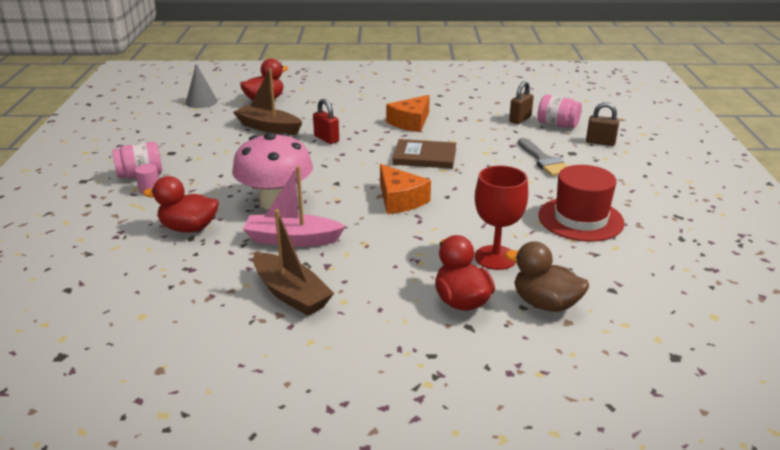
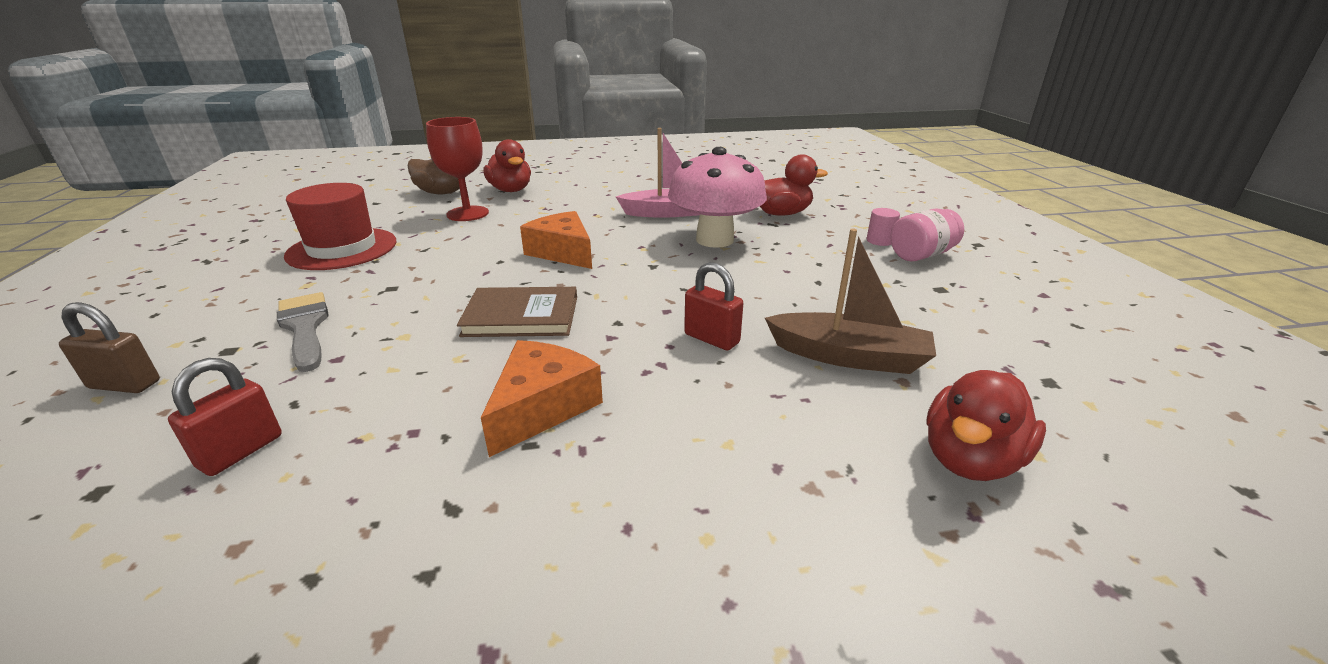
camera: 170 degrees right, 0 degrees up
grey cone [185,64,218,108] -> none
brown boat [253,209,334,316] -> none
brown padlock [509,81,534,124] -> red padlock [168,358,282,476]
pink jar [538,94,582,128] -> none

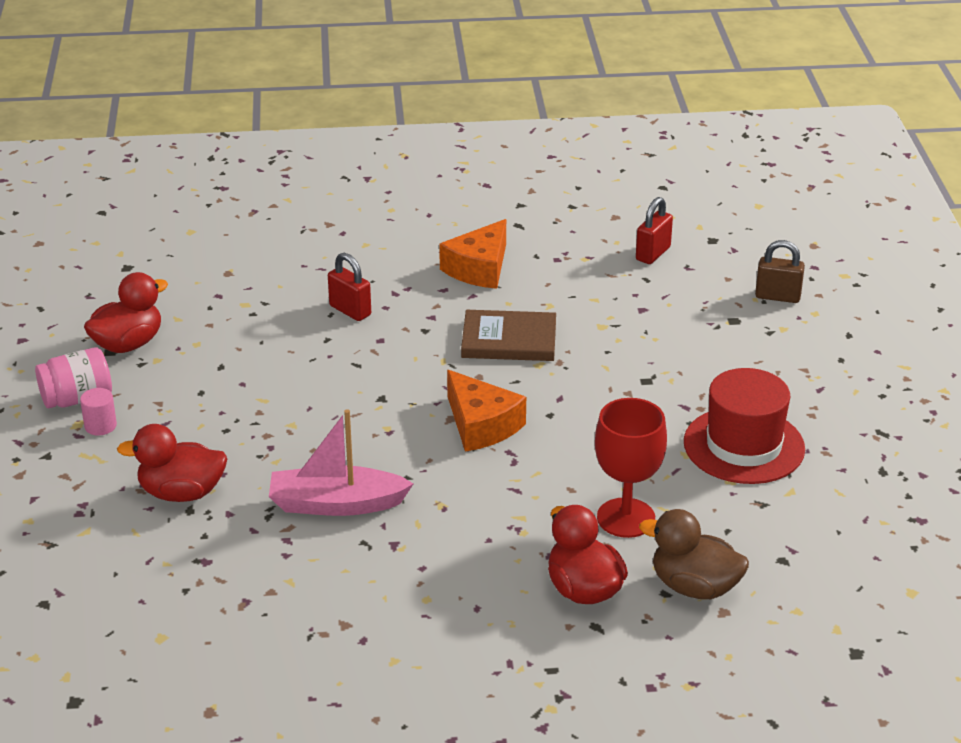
camera: 175 degrees left, 5 degrees up
grey brush [277,292,329,372] -> none
pink mushroom [668,147,767,248] -> none
brown boat [765,228,936,374] -> none
red duck [926,370,1046,481] -> red duck moved to [84,272,168,353]

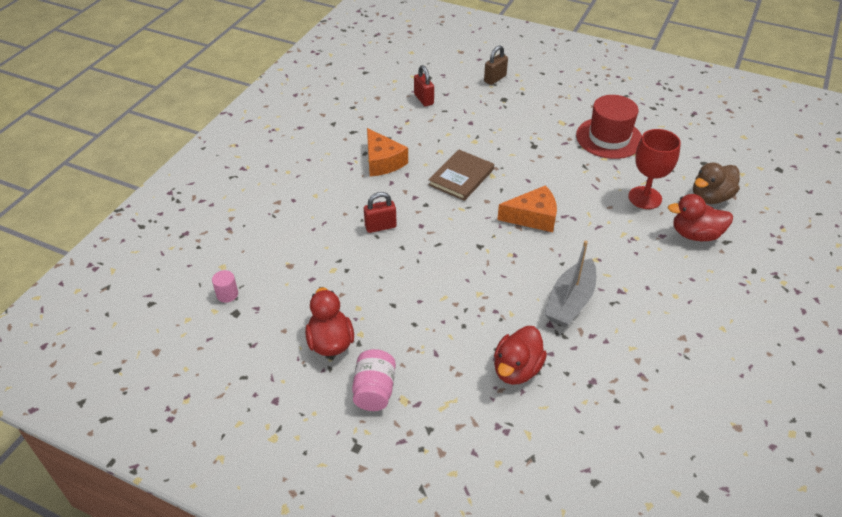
camera: 60 degrees left, 10 degrees up
pink cylinder [80,388,117,435] -> pink cylinder moved to [212,270,238,303]
pink boat [269,409,414,516] -> grey boat [544,241,596,327]

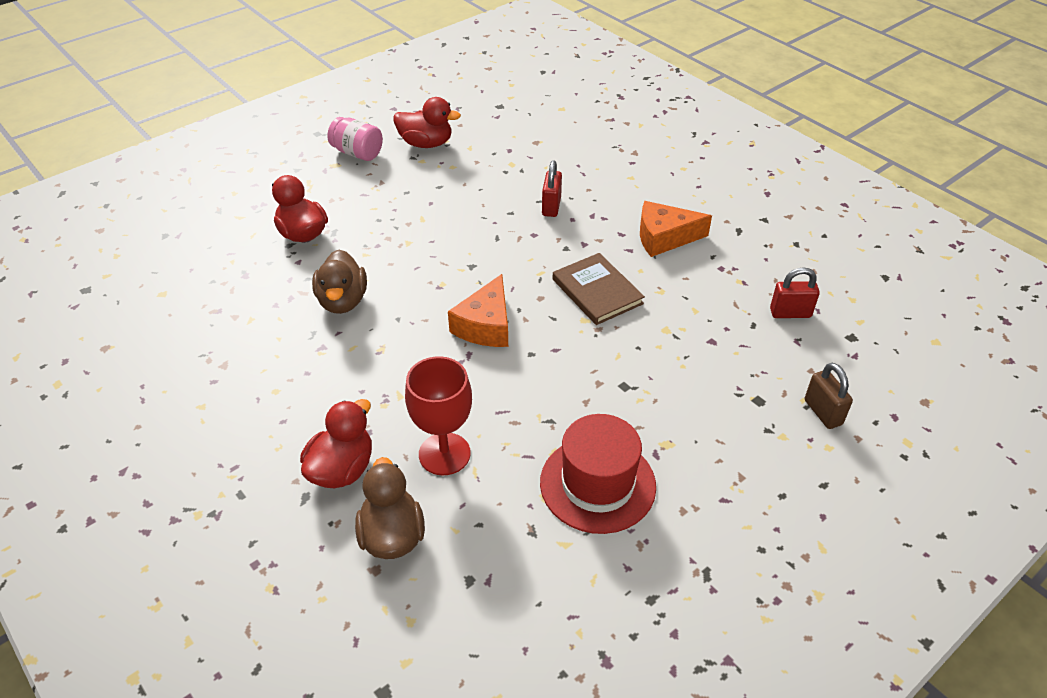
camera: 115 degrees right, 0 degrees up
pink cylinder [212,270,238,303] -> none
grey boat [544,241,596,327] -> brown duck [312,249,367,314]

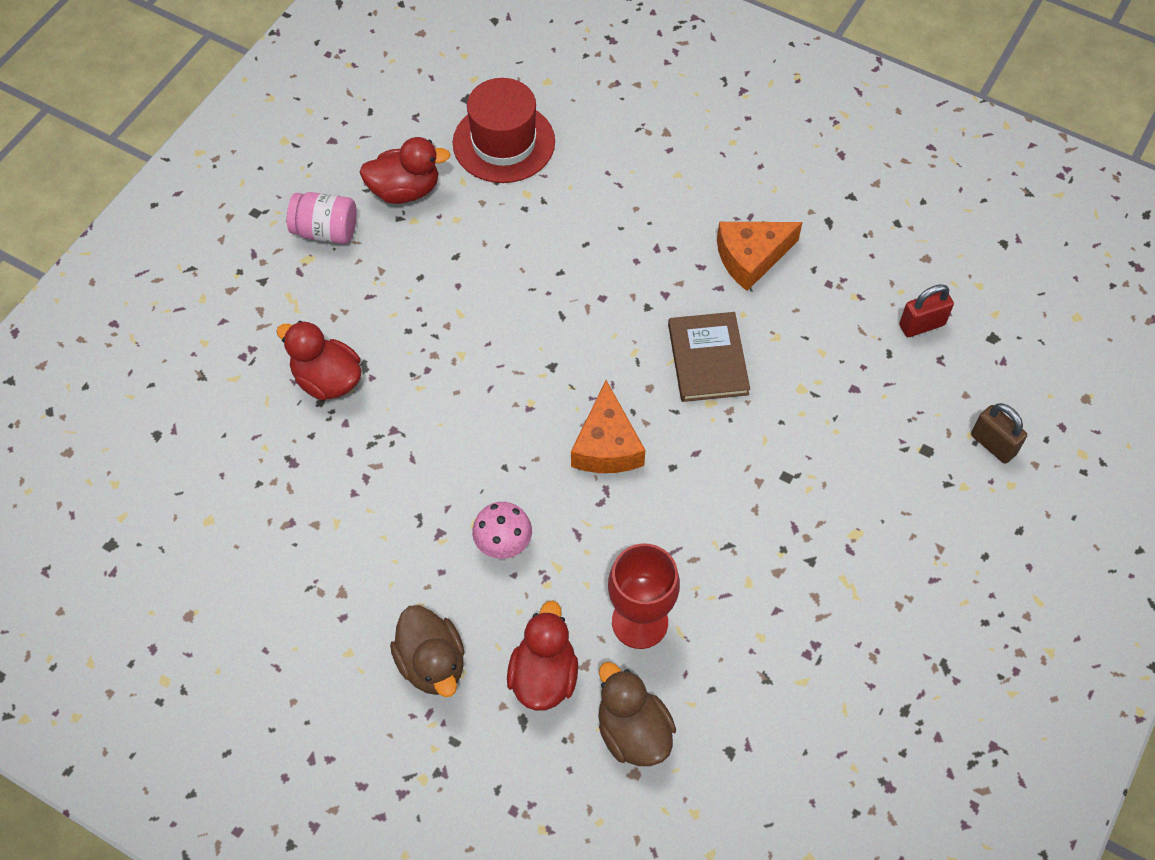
camera: 20 degrees left, 15 degrees up
brown duck [312,249,367,314] -> brown duck moved to [390,605,465,697]
red hat [540,414,656,534] -> red hat moved to [453,78,555,183]
red padlock [542,160,562,217] -> none
brown book [553,253,645,325] -> brown book turned 45 degrees clockwise [668,312,750,402]
none -> pink mushroom [472,502,532,559]

